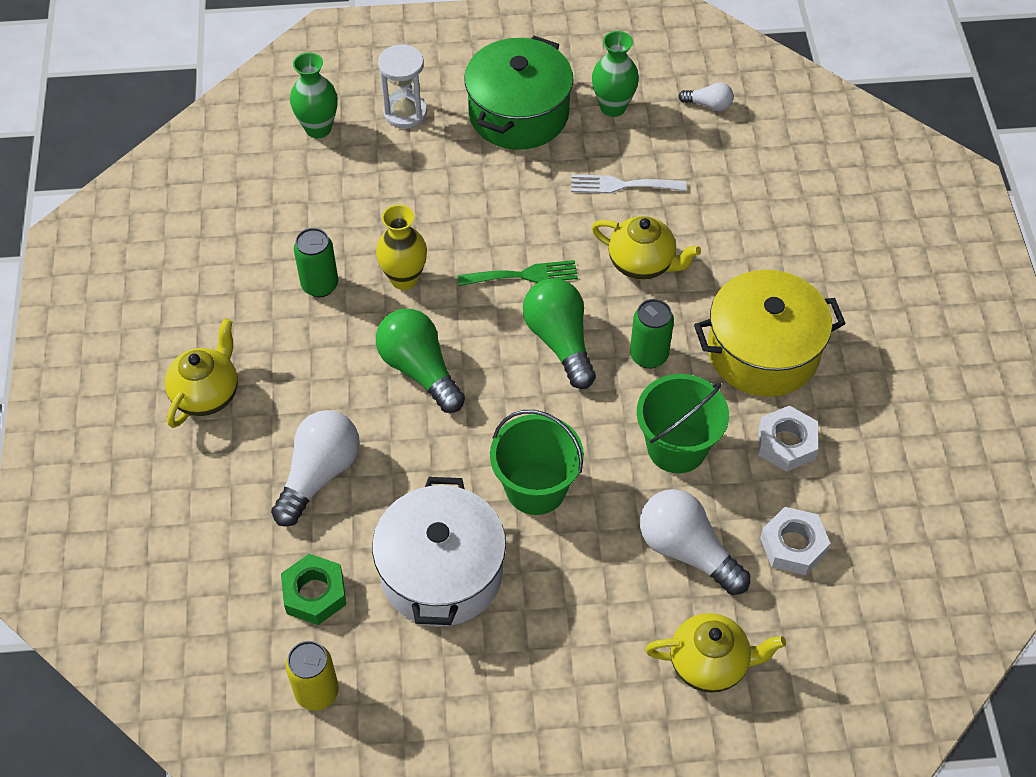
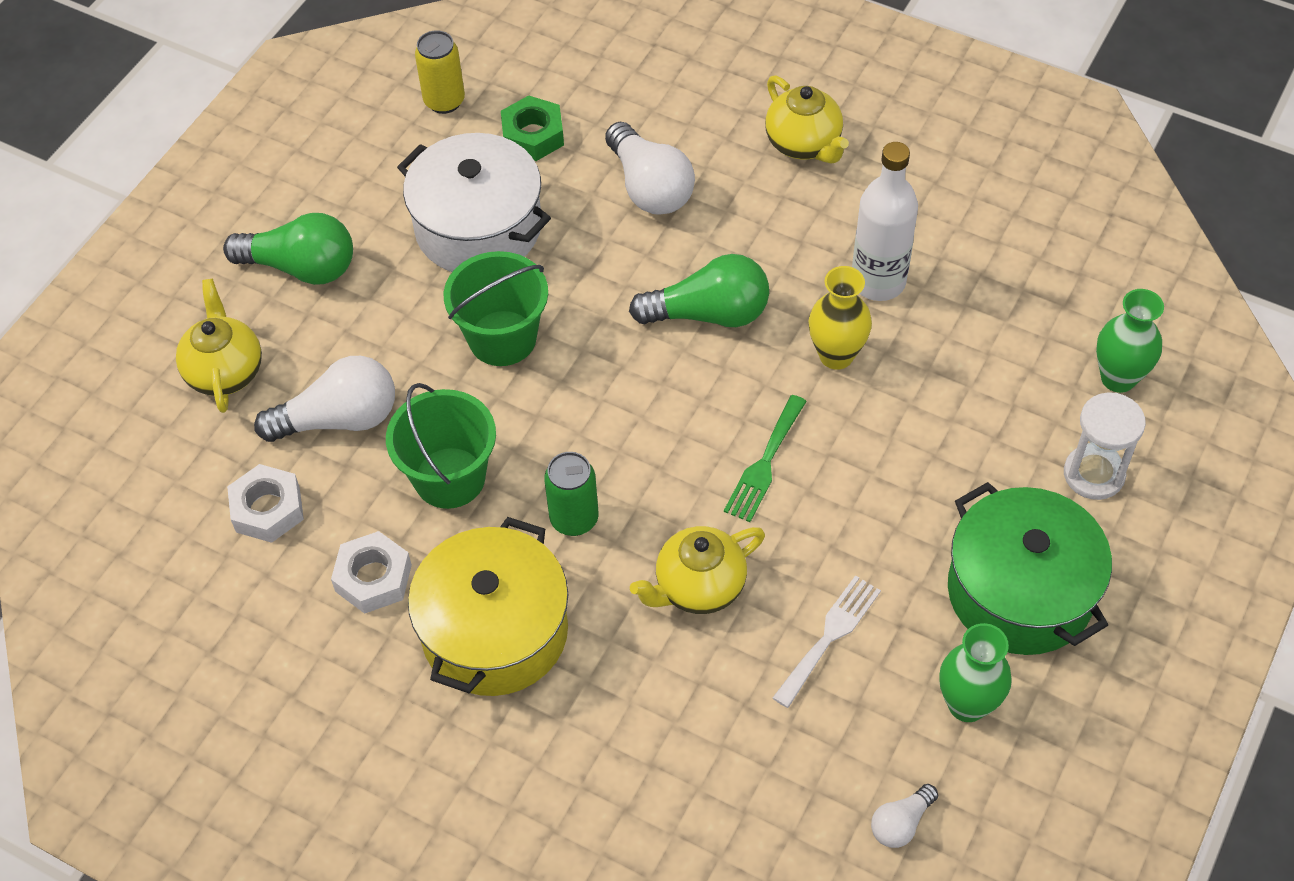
camera: 125 degrees right, 0 degrees up
green can [294,228,338,297] -> white bottle [852,142,918,301]
green light bulb [523,278,596,389] -> green light bulb moved to [223,213,353,285]
yellow teapot [645,613,786,693] -> yellow teapot turned 135 degrees clockwise [176,279,262,413]

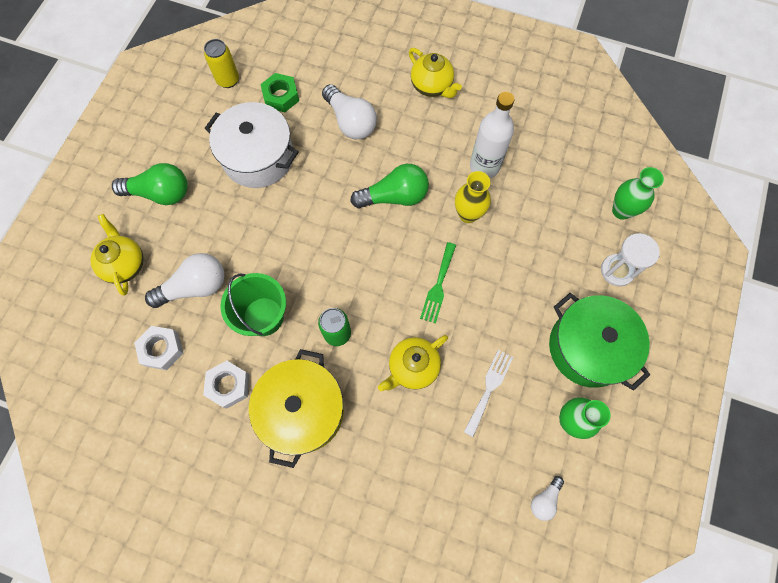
camera: 10 degrees left, 15 degrees up
green bucket [444,251,548,366] -> none

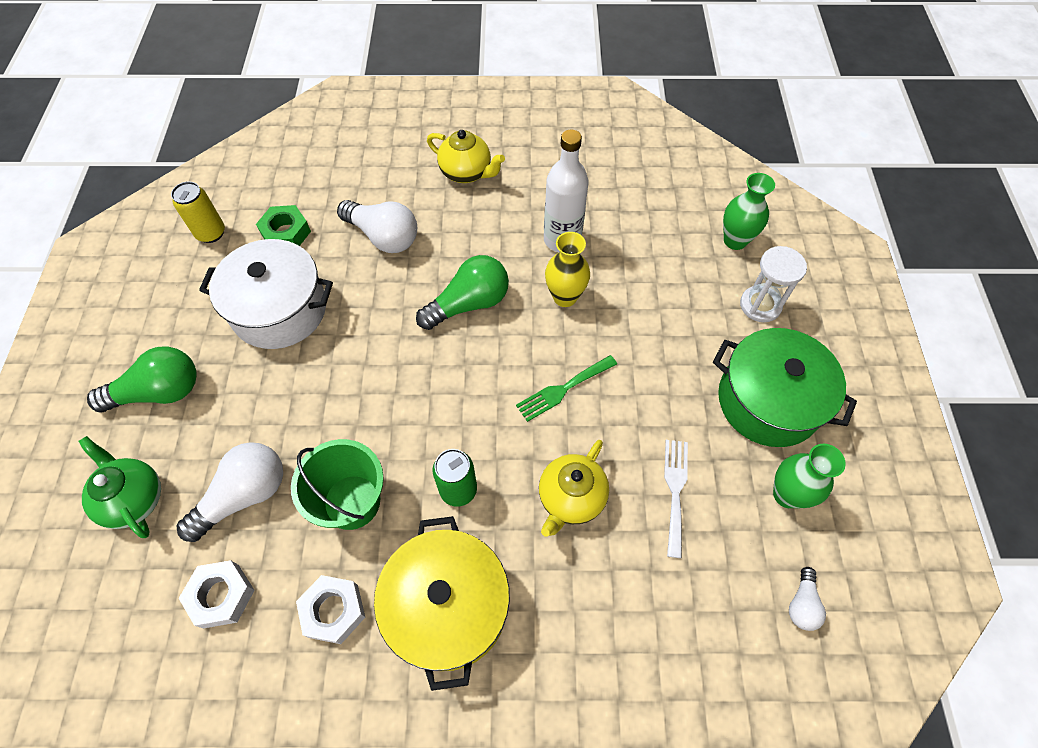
camera: 20 degrees left, 10 degrees down
yellow teapot [90,214,144,295] -> green teapot [78,436,161,538]
green fork [420,242,456,324] -> green fork turned 60 degrees clockwise [516,355,617,422]

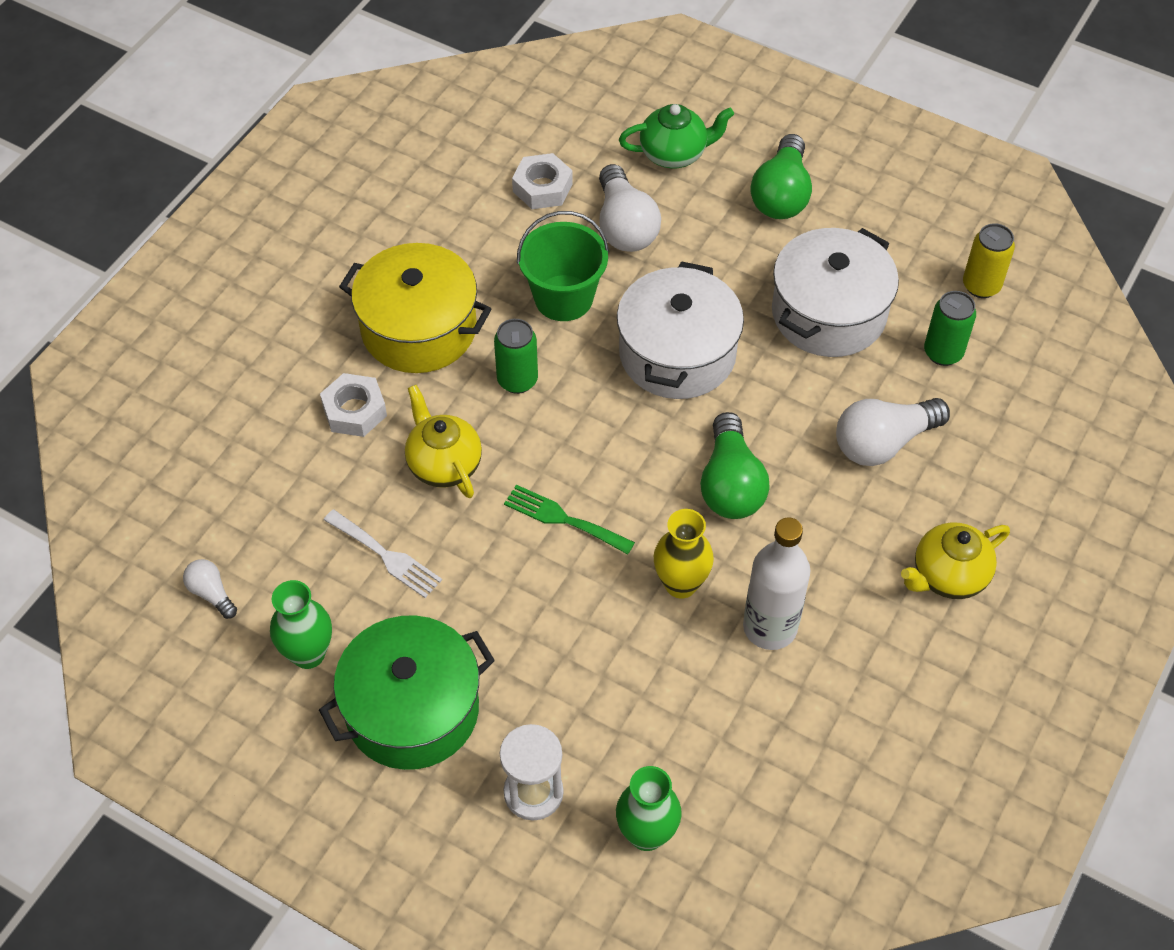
camera: 120 degrees right, 5 degrees down
green nut [256,205,311,246] -> green can [924,291,976,366]
white nut [296,575,365,644] -> white nut moved to [320,373,387,437]
green fork [516,355,617,422] -> green fork turned 60 degrees counterclockwise [504,485,635,554]
none -> white pot [617,261,744,399]

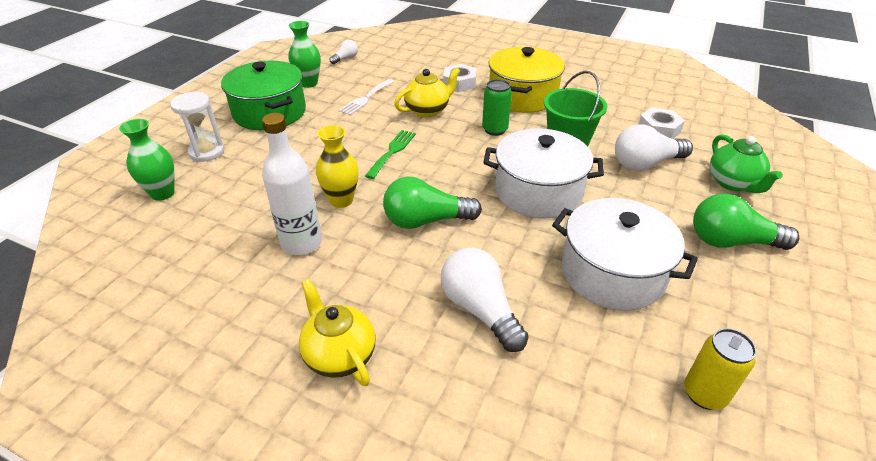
camera: 85 degrees right, 15 degrees down
green can [924,291,976,366] -> none

